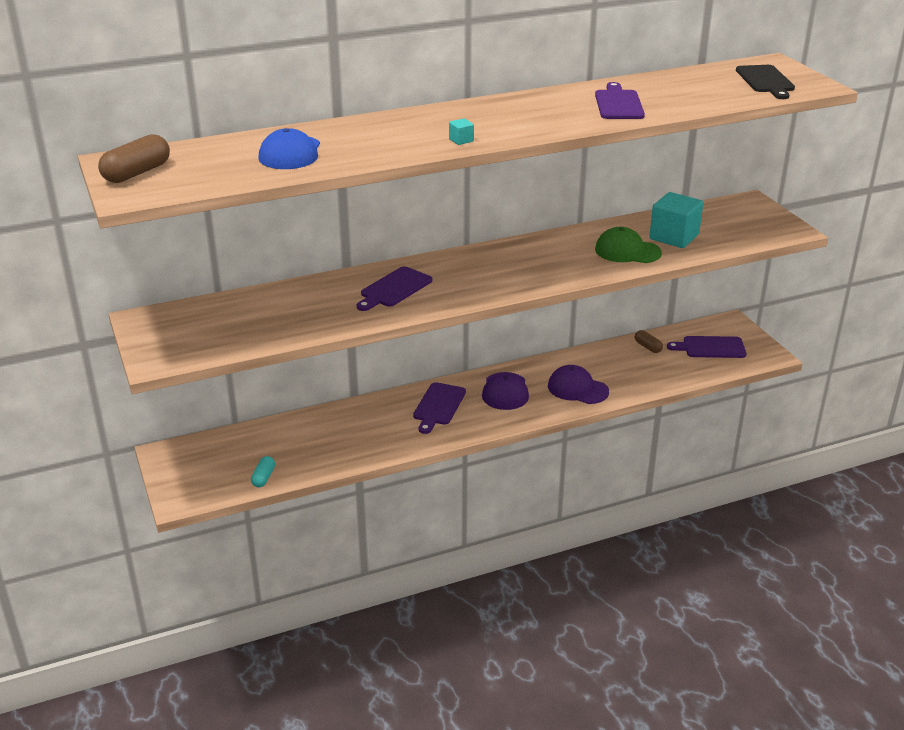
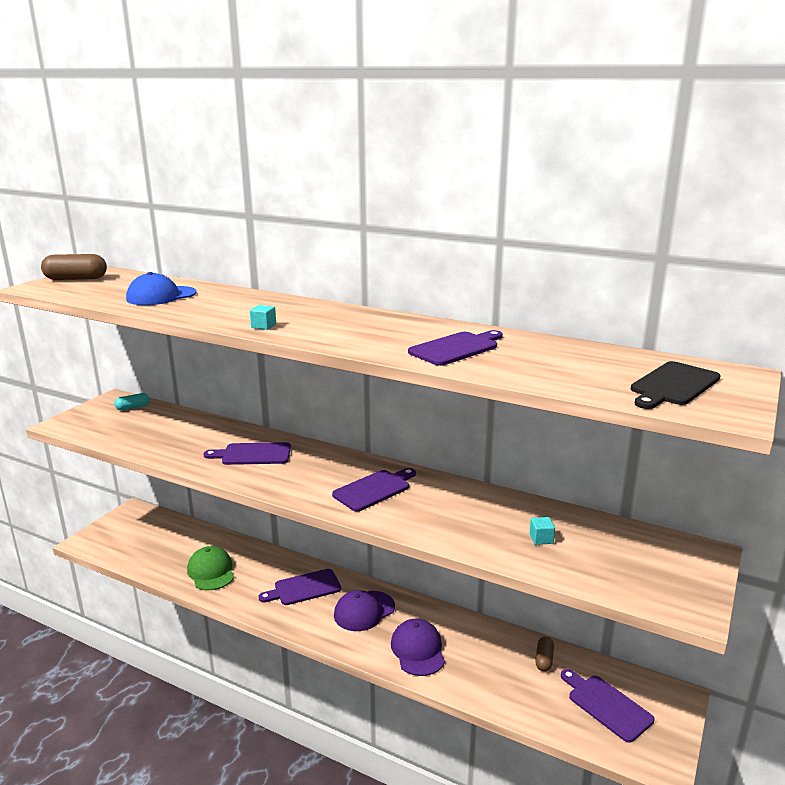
camera: 50 degrees right, 10 degrees down
turquoise capsule [251,456,275,487] -> turquoise capsule moved to [114,393,150,410]
green cap [595,227,662,263] -> green cap moved to [187,546,234,590]
turquoise cube [649,192,703,248] -> turquoise cube [530,517,555,545], size x0.41
none -> purple cutting board [332,468,416,512]

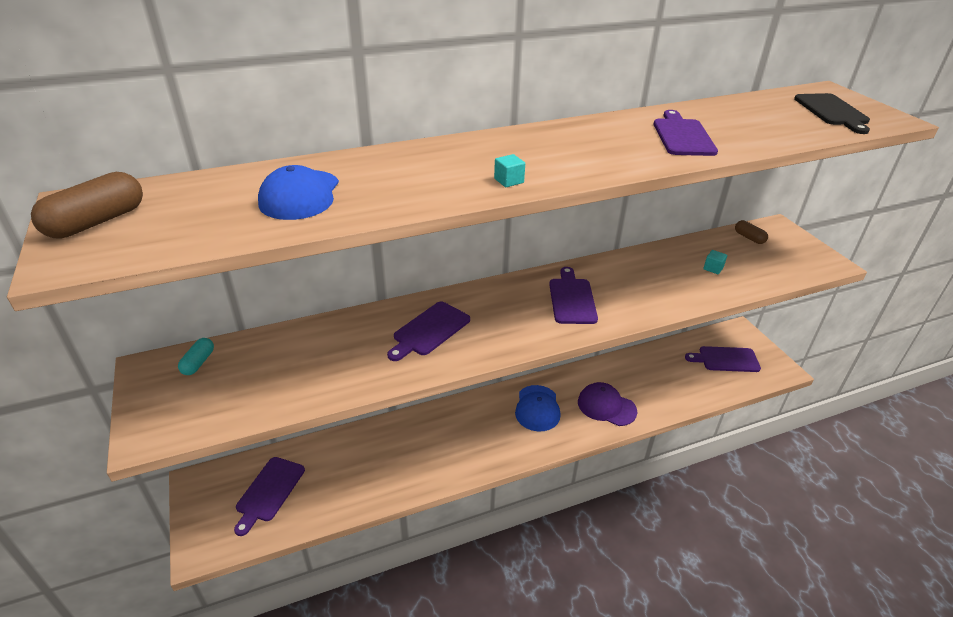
camera: 50 degrees left, 15 degrees up
green cap [187,546,234,590] -> none
purple cutting board [259,569,341,605] -> purple cutting board moved to [234,457,305,536]
purple cap [334,590,395,631] -> blue cap [515,385,560,431]
brown capsule [535,637,554,671] -> brown capsule moved to [735,220,768,244]

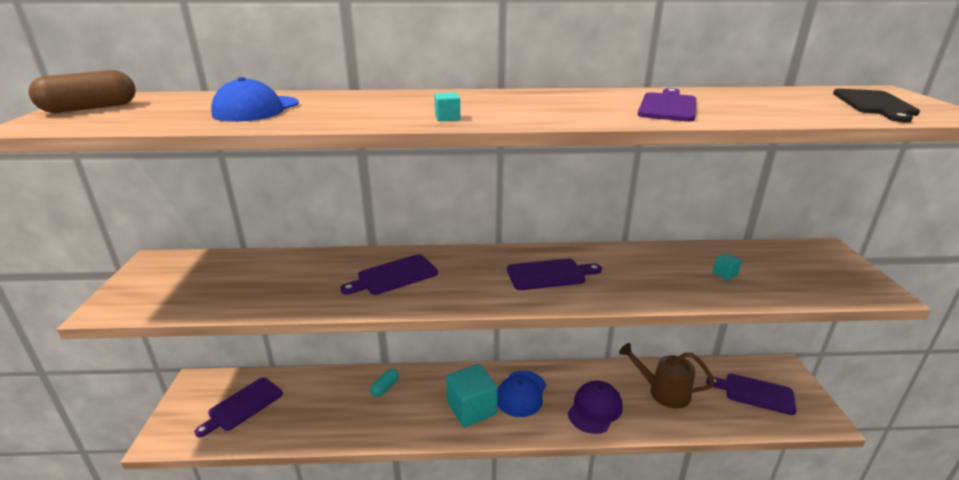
camera: 20 degrees right, 10 degrees down
turquoise capsule [178,338,214,375] -> turquoise capsule moved to [370,369,399,397]
purple cutting board [549,267,598,324] -> purple cutting board turned 60 degrees clockwise [507,259,602,290]
purple cap [578,382,637,426] -> purple cap turned 75 degrees clockwise [568,381,623,434]
brown capsule [735,220,768,244] -> none
none -> turquoise cube [446,364,498,427]
none -> brown watering can [619,343,715,409]

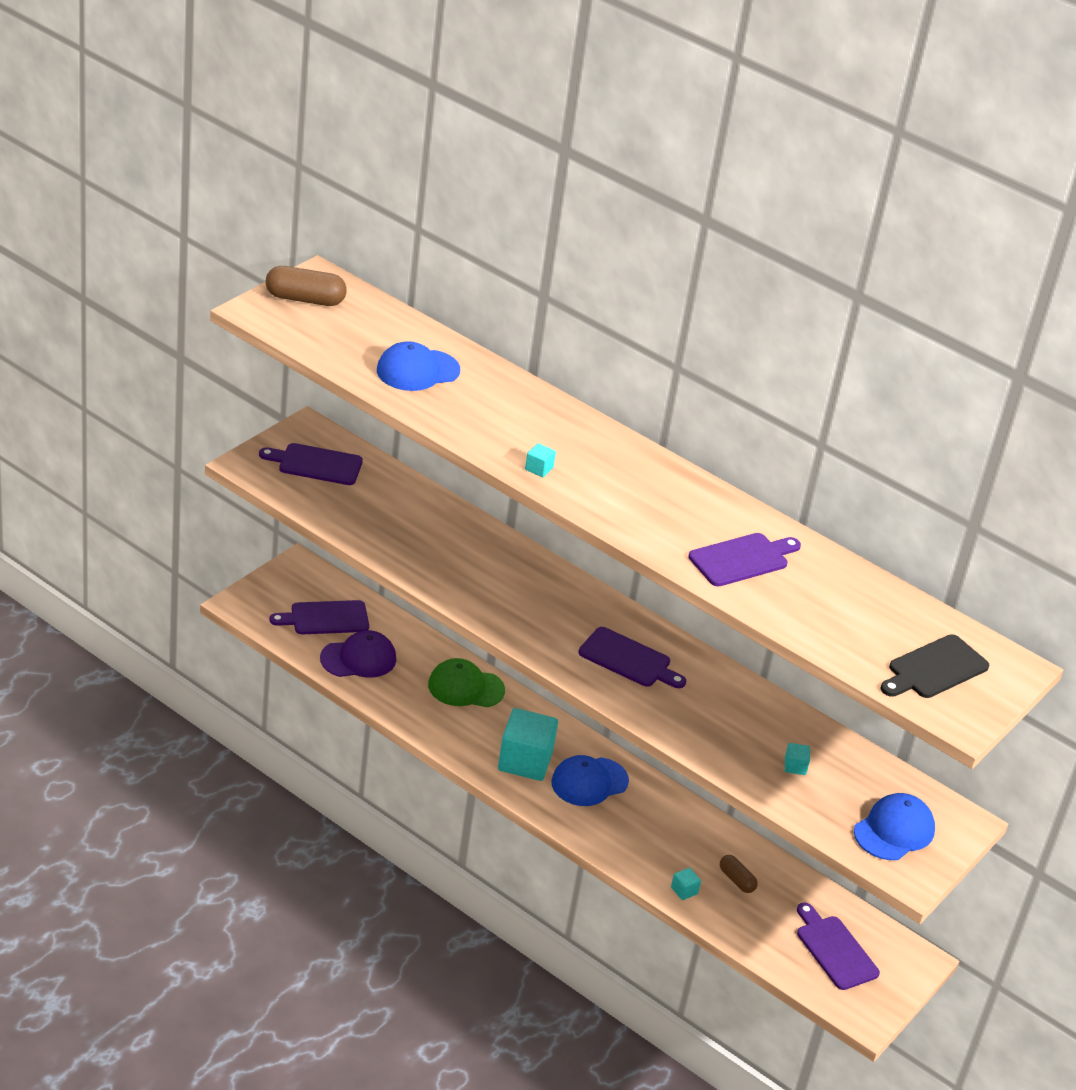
camera: 35 degrees right, 10 degrees up
purple cutting board [340,254,438,295] -> purple cutting board moved to [259,443,363,485]
turquoise capsule [370,369,399,397] -> green cap [428,658,505,707]
purple cap [568,381,623,434] -> purple cap moved to [320,630,396,678]
brown watering can [619,343,715,409] -> brown capsule [720,855,758,893]
none -> turquoise cube [671,868,701,900]
none -> blue cap [854,793,935,860]

